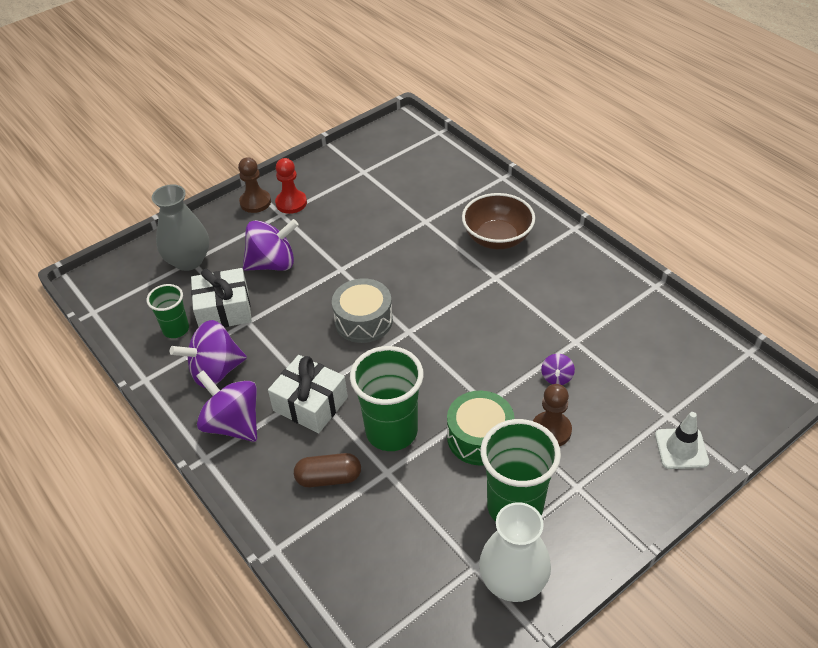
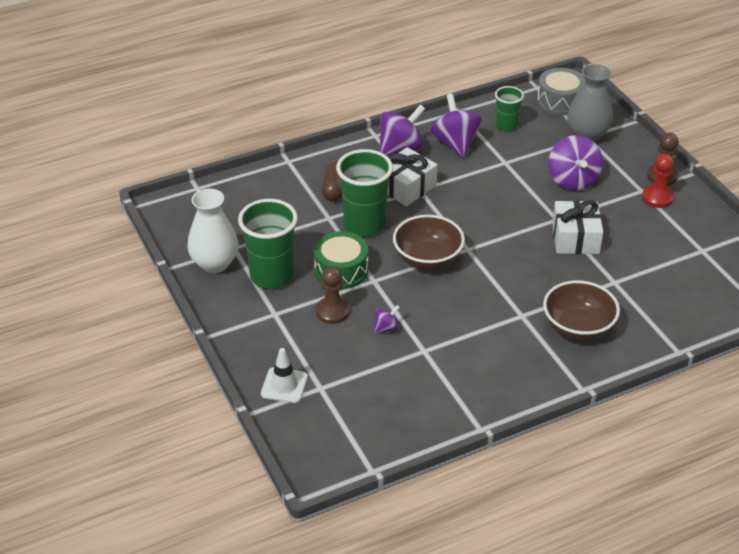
camera: 100 degrees right, 5 degrees down
white gift [191,268,252,328] -> white gift moved to [552,200,603,254]
grey drum [332,278,393,343] -> grey drum moved to [537,68,585,115]
purple spinning top [541,354,575,385] -> purple spinning top turned 120 degrees clockwise [374,305,400,334]
none -> brown bowl [393,215,465,270]

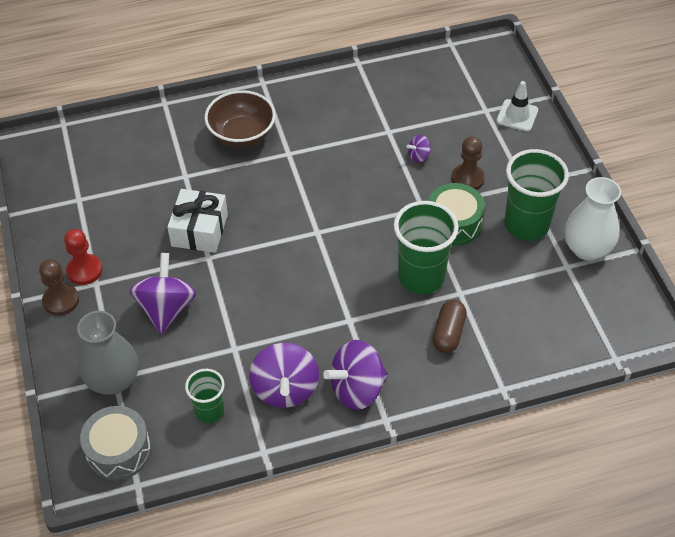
camera: 170 degrees left, 10 degrees up
white gift [387,147,438,206] -> none
brown bowl [393,215,465,270] -> none

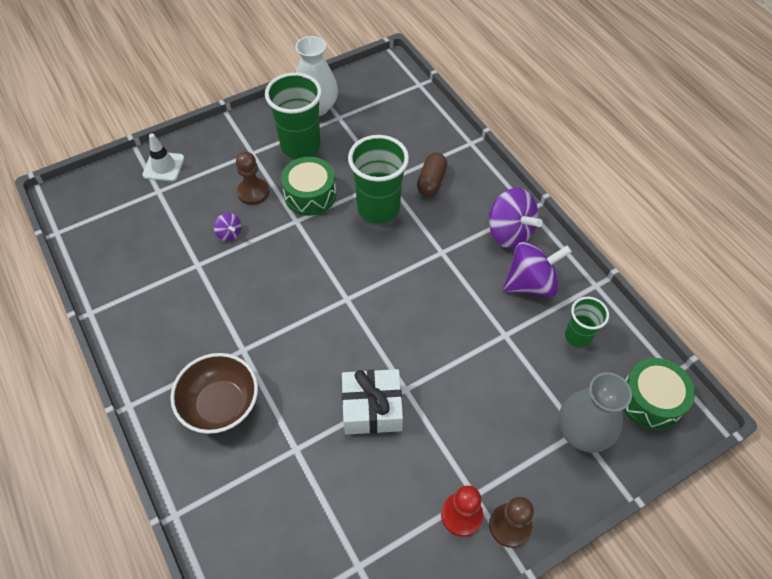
camera: 105 degrees left, 5 degrees up
grey drum [80,406,151,480] -> green drum [623,358,695,430]
purple spinning top [130,253,196,334] -> none
brown capsule [433,300,467,353] -> brown capsule turned 75 degrees counterclockwise [417,153,447,196]

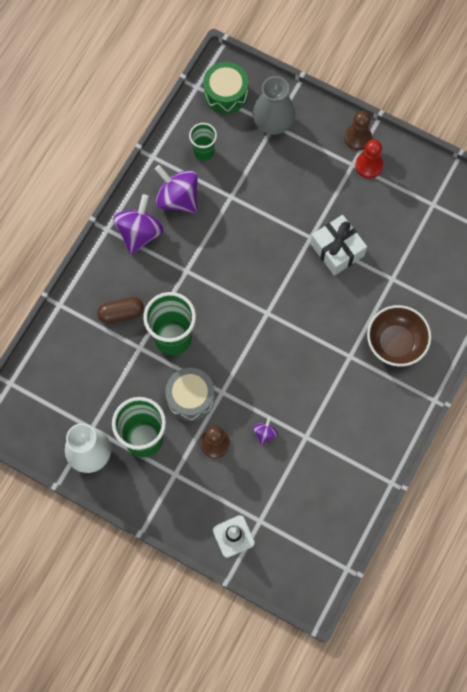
camera: 120 degrees left, 15 degrees up
green drum [281,157,336,216] -> grey drum [165,368,215,421]

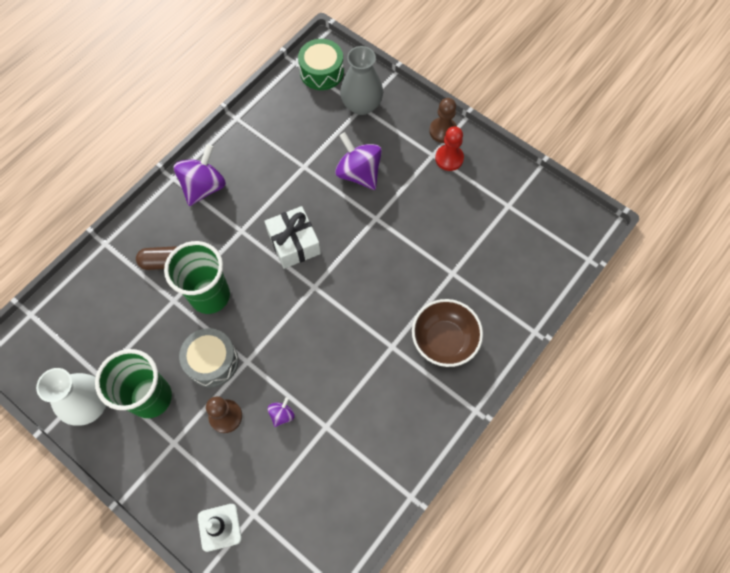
camera: 10 degrees right, 5 degrees down
purple spinning top [155,165,197,214] -> purple spinning top moved to [335,132,382,190]
green cup [189,123,217,161] -> none
white gift [310,215,367,276] -> white gift moved to [264,206,321,269]

